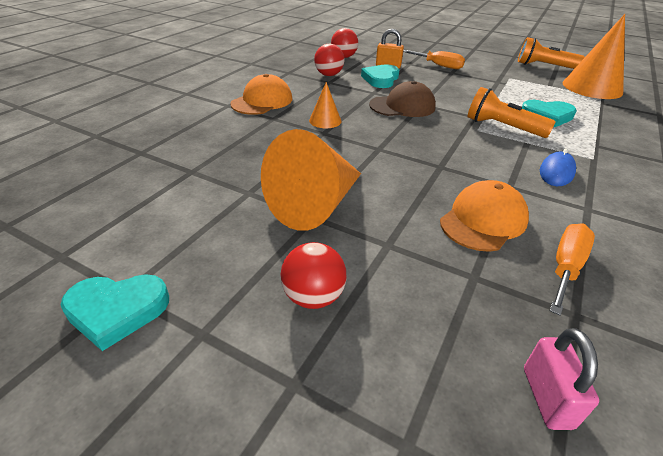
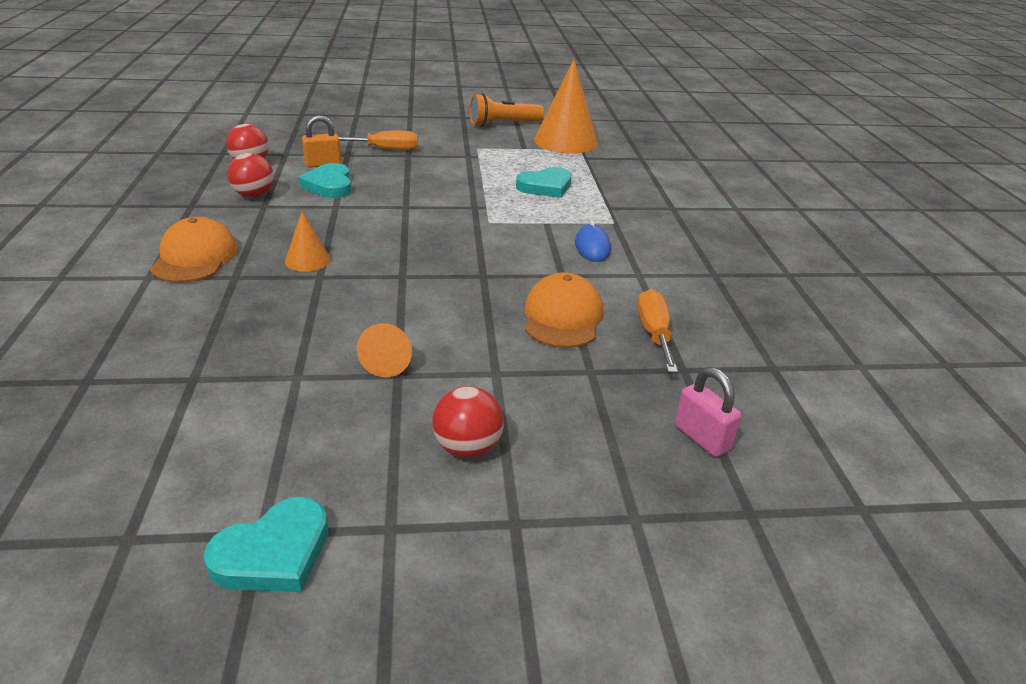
camera: 35 degrees left, 5 degrees down
orange cone [261,129,361,231] -> orange cone [357,323,412,378], size x0.48
brown cap [369,81,436,117] -> none
orange flashlight [467,87,556,138] -> none

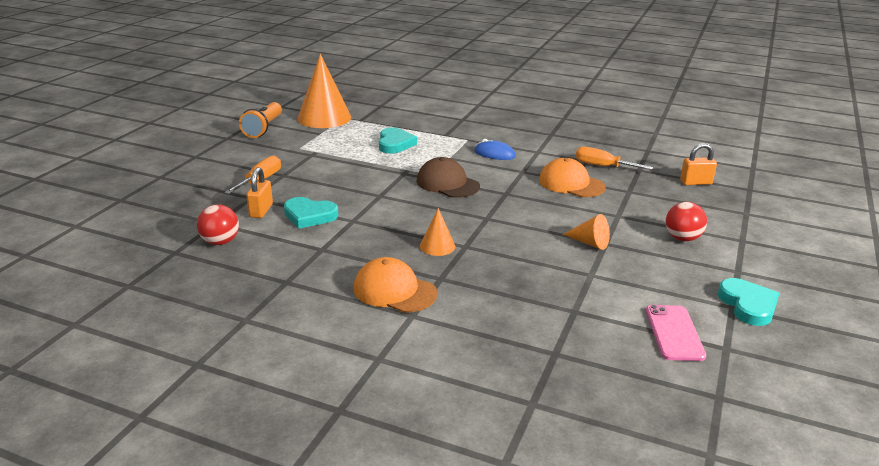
camera: 60 degrees left, 5 degrees down
red ball [228,153,274,198] -> none
pink padlock [675,367,742,457] -> orange padlock [680,143,717,185]
none -> brown cap [416,157,480,198]
none -> pink phone [646,305,706,361]

